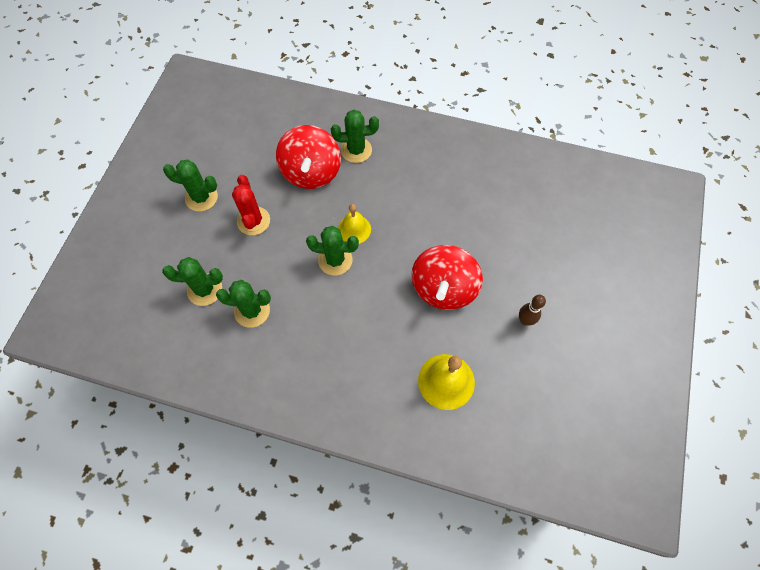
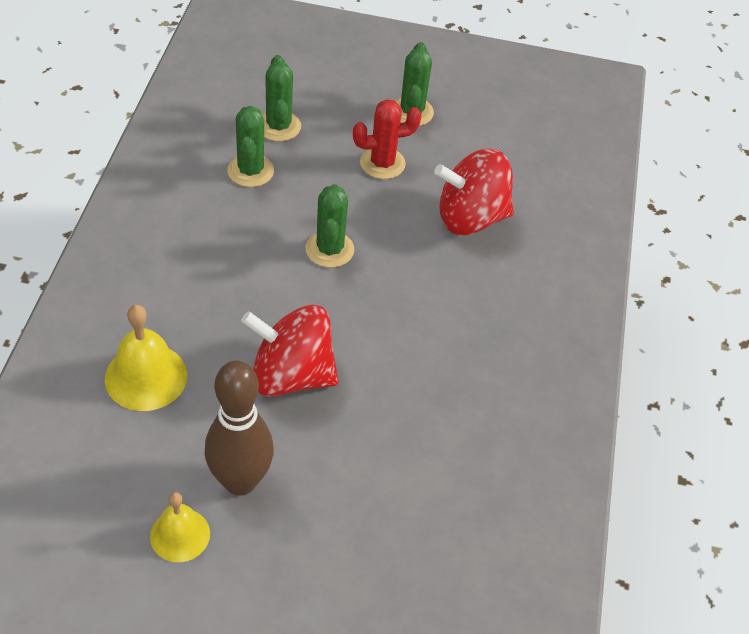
camera: 80 degrees right, 15 degrees down
green cactus [331,110,379,163] -> none
yellow bell [338,204,371,244] -> yellow bell moved to [150,492,210,562]
brown bowling pin [519,295,546,326] -> brown bowling pin [204,360,274,495], size x2.01

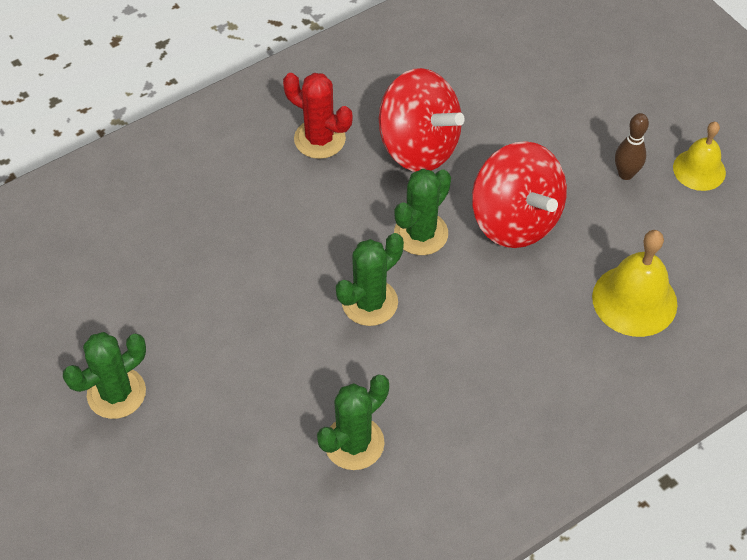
camera: 130 degrees left, 5 degrees up
brown bowling pin [204,360,274,495] -> brown bowling pin [615,113,649,180], size x0.50
green cactus [263,55,301,141] -> green cactus moved to [394,169,451,255]
red cactus [353,99,421,179] -> red cactus moved to [283,73,352,159]
red spinning top [434,149,514,235] -> red spinning top moved to [379,68,465,172]

